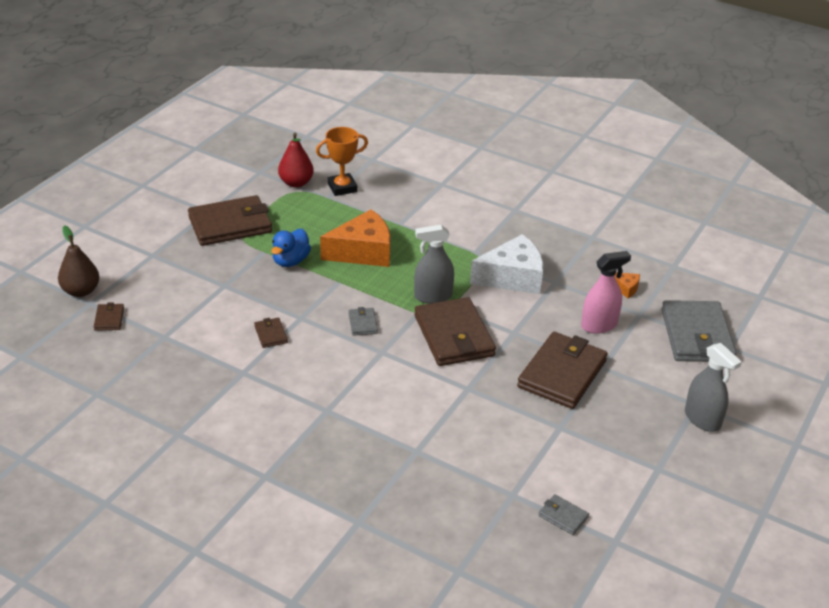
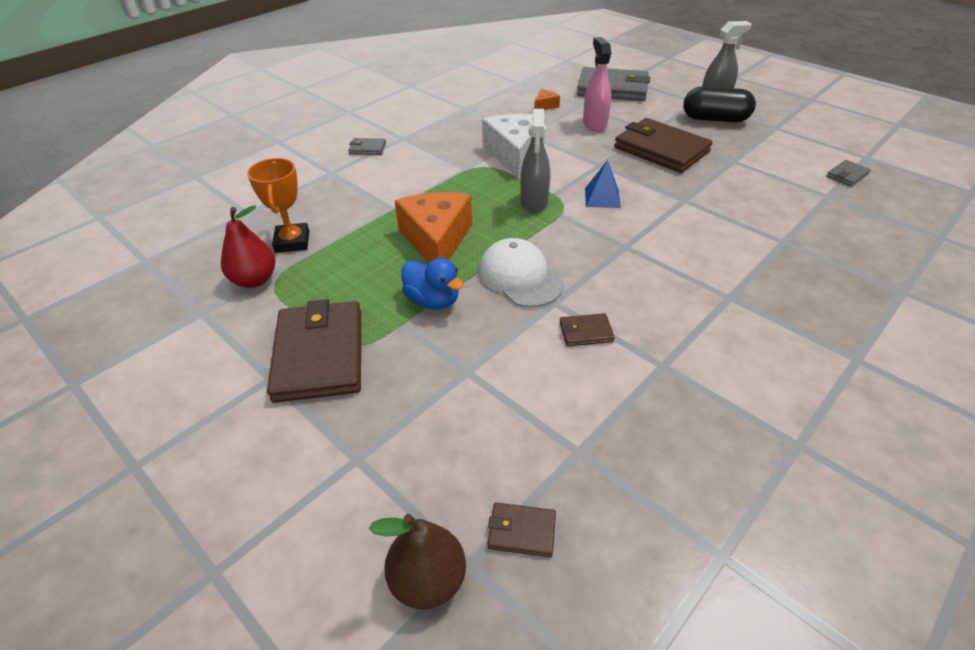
camera: 75 degrees left, 5 degrees up
grey wallet [349,307,378,336] -> grey wallet moved to [348,138,386,155]
brown wallet [414,297,496,366] -> blue pyramid [585,160,621,208]
none -> white cap [479,238,564,307]
none -> black capsule [683,86,756,122]

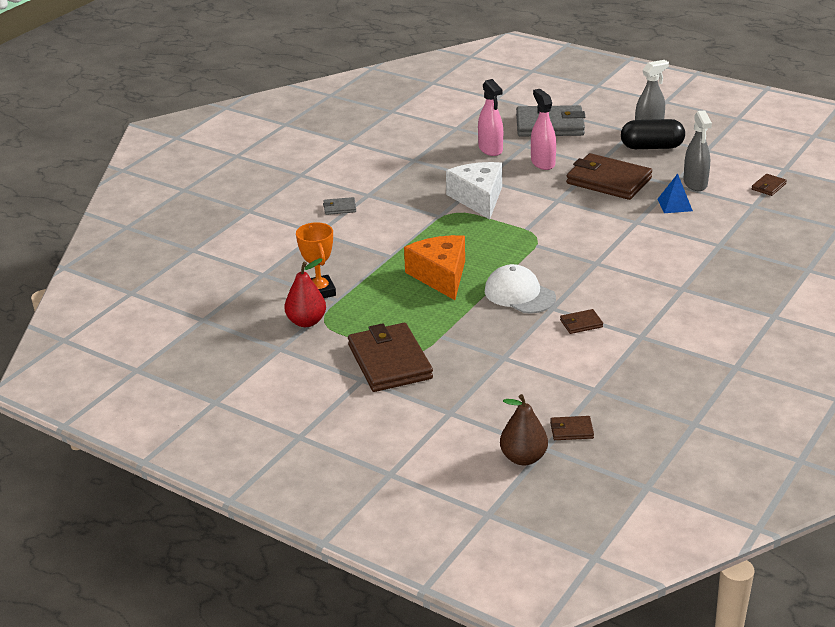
camera: 10 degrees left, 10 degrees down
blue duck [401,258,464,310] -> none
grey spray bottle [520,109,550,213] -> grey spray bottle moved to [683,110,712,191]
orange cheese [534,89,560,110] -> pink spray bottle [478,79,503,156]
blue pyramid [585,160,621,208] -> blue pyramid moved to [658,174,693,213]
grey wallet [827,160,871,187] -> brown wallet [752,174,787,196]

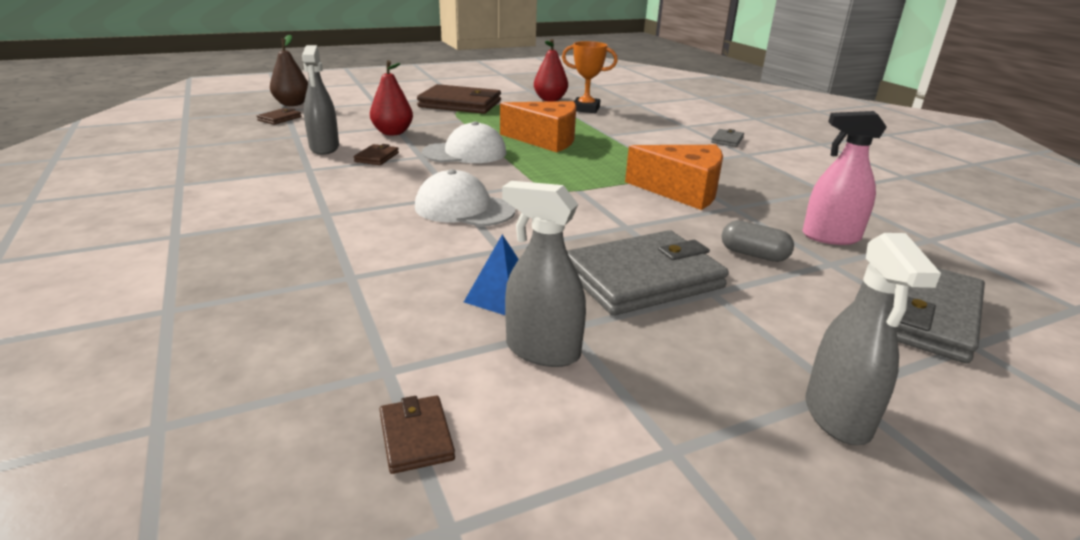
camera: 120 degrees right, 5 degrees down
white cheese [446,162,502,219] -> orange cheese [625,145,723,210]
pink spray bottle [531,89,556,170] -> grey capsule [722,220,794,262]
brown wallet [566,153,652,200] -> grey wallet [567,230,729,316]
black capsule [621,119,685,149] -> none
none -> grey spray bottle [302,45,339,155]
none -> red pear [370,60,413,135]
none -> white cap [415,169,516,227]

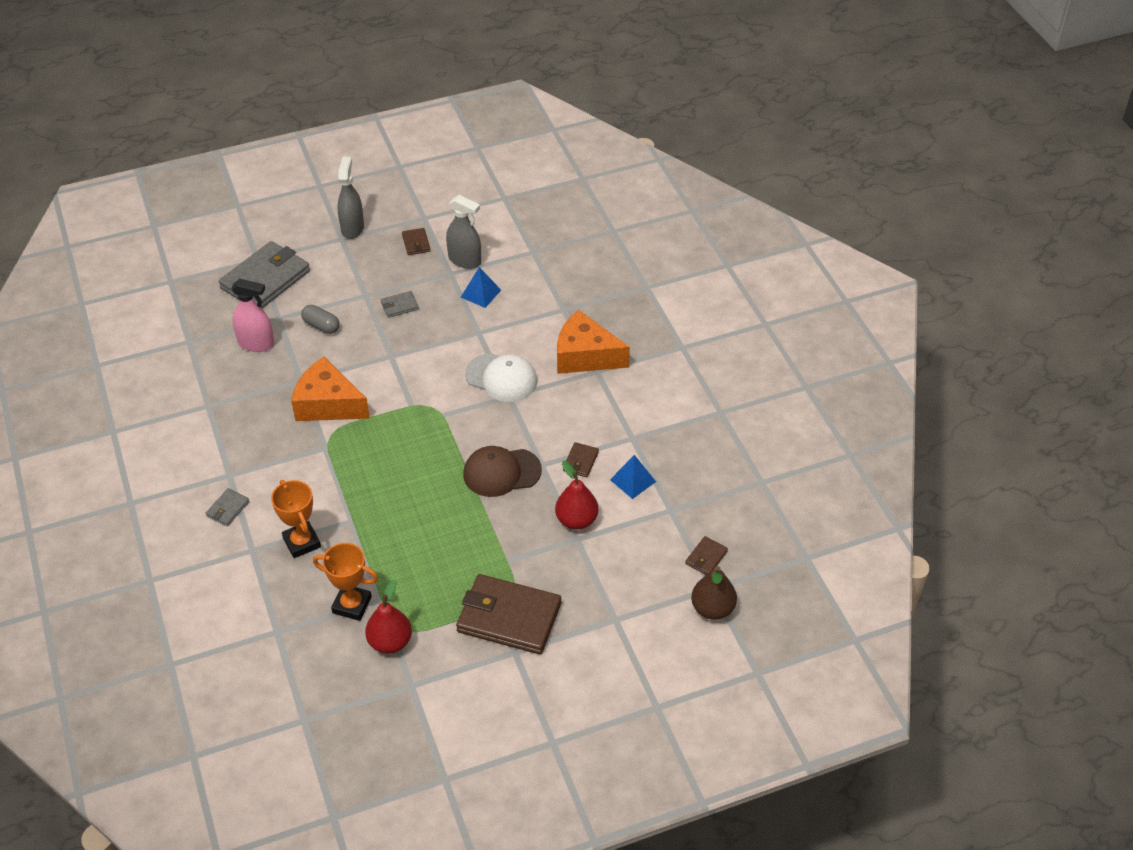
camera: 175 degrees left, 20 degrees up
grey spray bottle [302,45,339,155] -> blue pyramid [610,455,656,499]
brown wallet [379,395,455,474] -> brown wallet moved to [402,228,431,255]
white cap [422,121,506,163] -> brown cap [463,446,542,497]
orange cheese [500,101,576,152] -> orange cheese moved to [557,310,630,374]
grey wallet [567,230,729,316] -> grey wallet [381,291,419,318], size x0.43
none -> orange trophy [271,480,321,558]

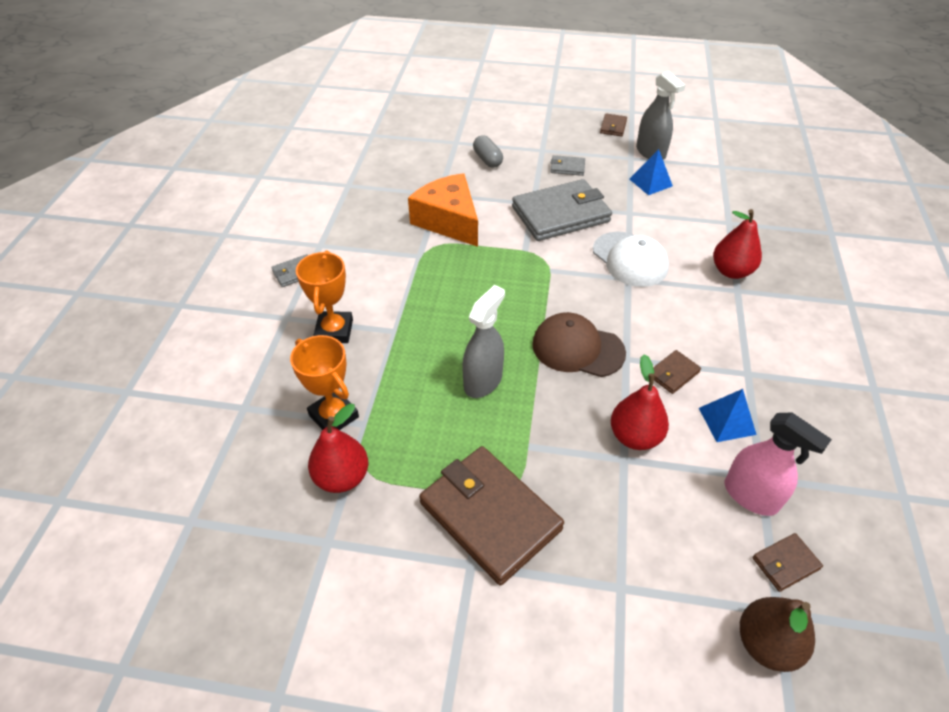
camera: 30 degrees right, 0 degrees up
grey wallet [219,241,310,309] -> grey wallet moved to [512,179,612,241]
pink spray bottle [231,279,274,352] -> pink spray bottle moved to [725,412,832,516]
grey spray bottle [337,157,364,239] -> grey spray bottle moved to [463,285,505,398]
orange cheese [557,310,630,374] -> red pear [713,209,762,279]

